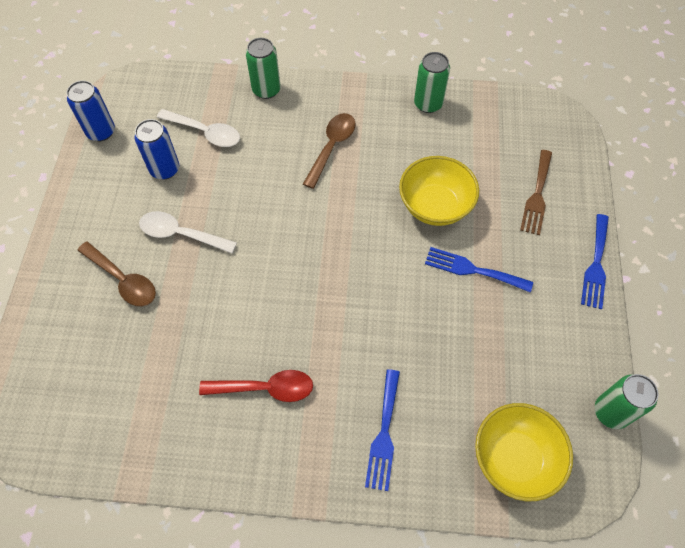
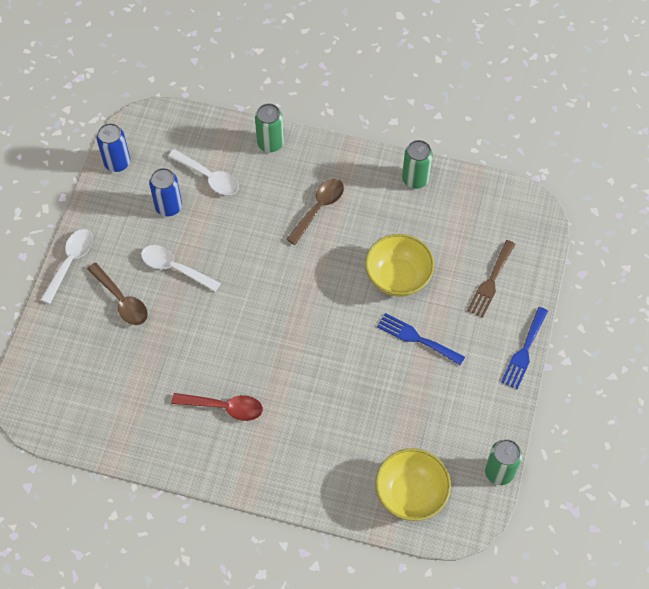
camera: 10 degrees right, 0 degrees up
blue fork [365,369,400,491] -> none
none -> white spoon [40,229,93,304]

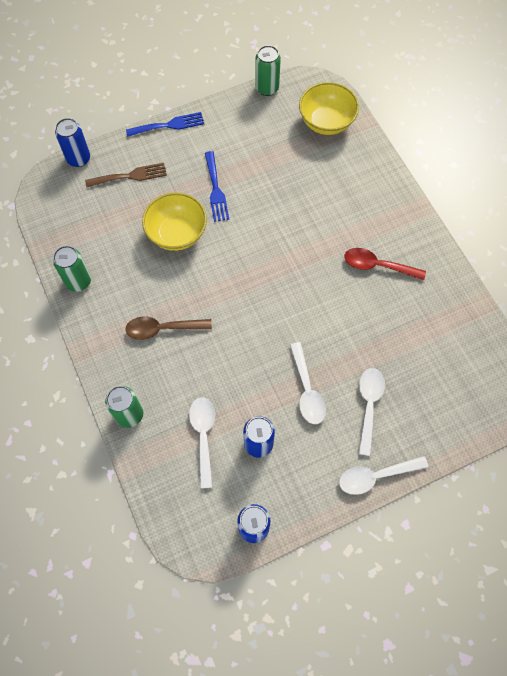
camera: 130 degrees left, 5 degrees up
brown spoon [87,262,148,325] -> white spoon [359,368,385,456]
red spoon [172,393,263,421] -> red spoon turned 45 degrees counterclockwise [344,248,426,280]
none -> blue can [55,118,90,167]

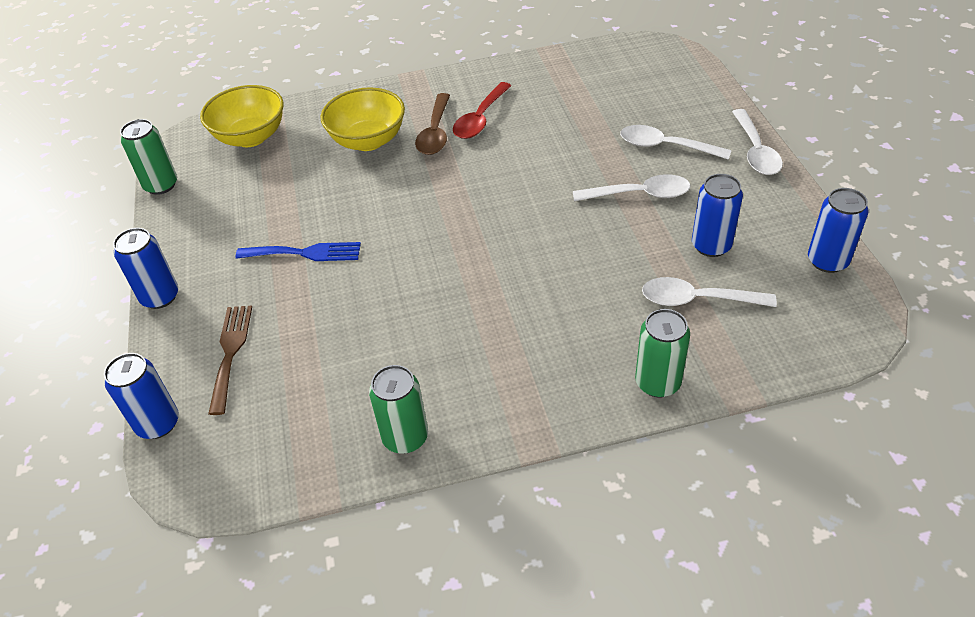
camera: 75 degrees left, 20 degrees down
brown spoon [125,317,212,340] -> brown spoon moved to [415,93,450,155]
blue fork [126,112,204,137] -> blue can [113,228,178,309]
yellow bowl [142,193,207,251] -> yellow bowl moved to [321,87,405,151]

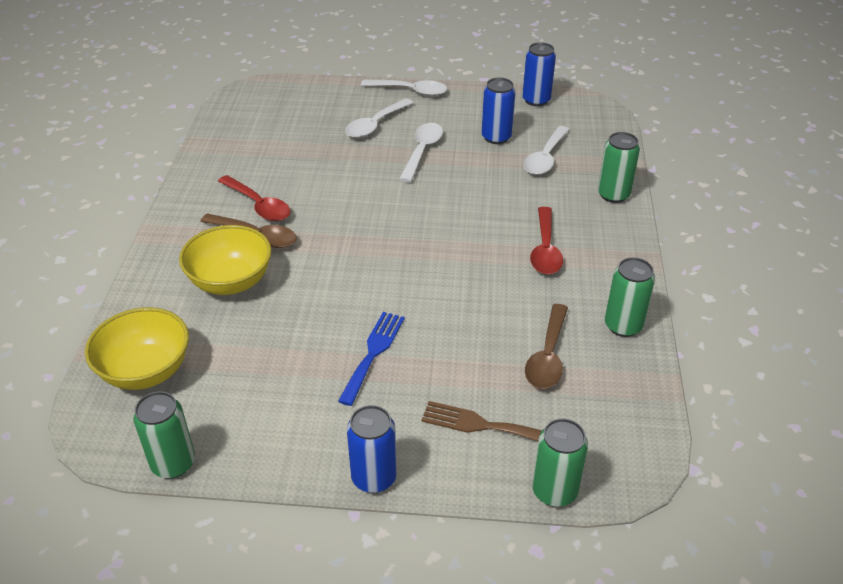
camera: 75 degrees left, 5 degrees down
blue can [104,353,179,439] -> green can [532,418,588,507]
none -> brown spoon [525,304,568,389]
none -> red spoon [530,207,563,274]

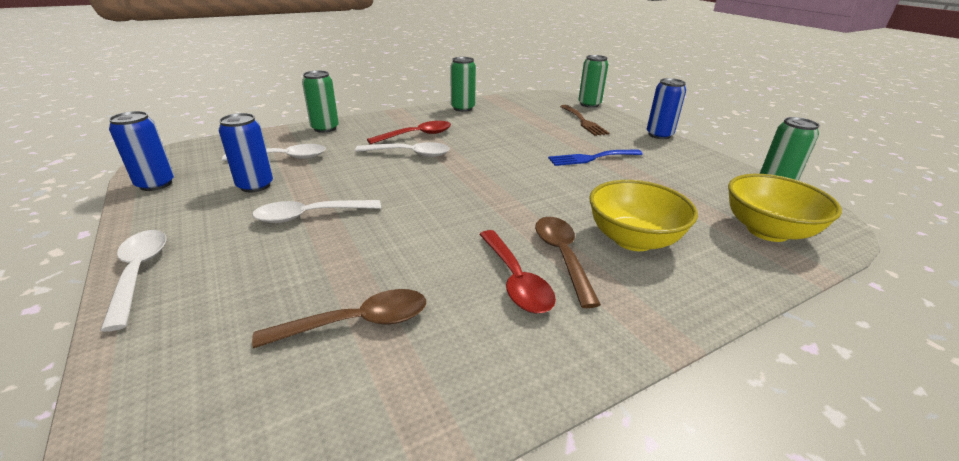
camera: 125 degrees left, 10 degrees down
red spoon [218,175,291,221] -> red spoon turned 150 degrees clockwise [479,230,556,313]
white spoon [345,98,413,138] -> white spoon moved to [355,142,450,157]
brown spoon [525,304,568,389] -> brown spoon moved to [252,289,426,348]

